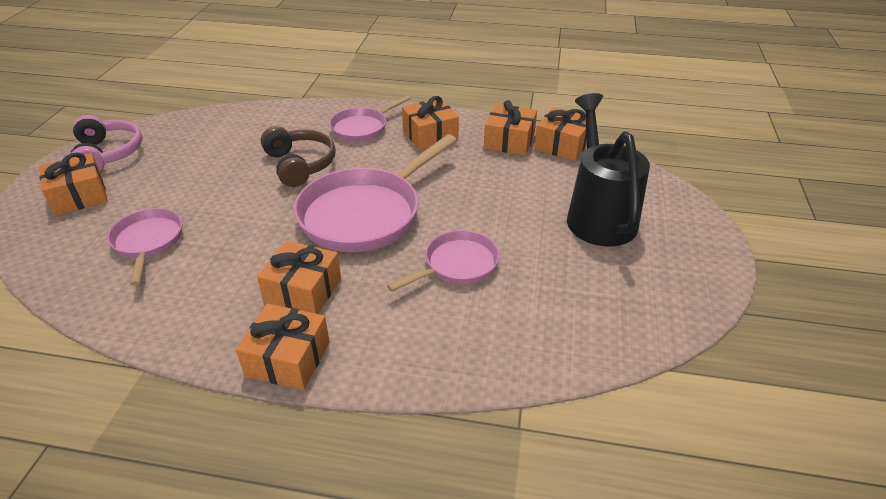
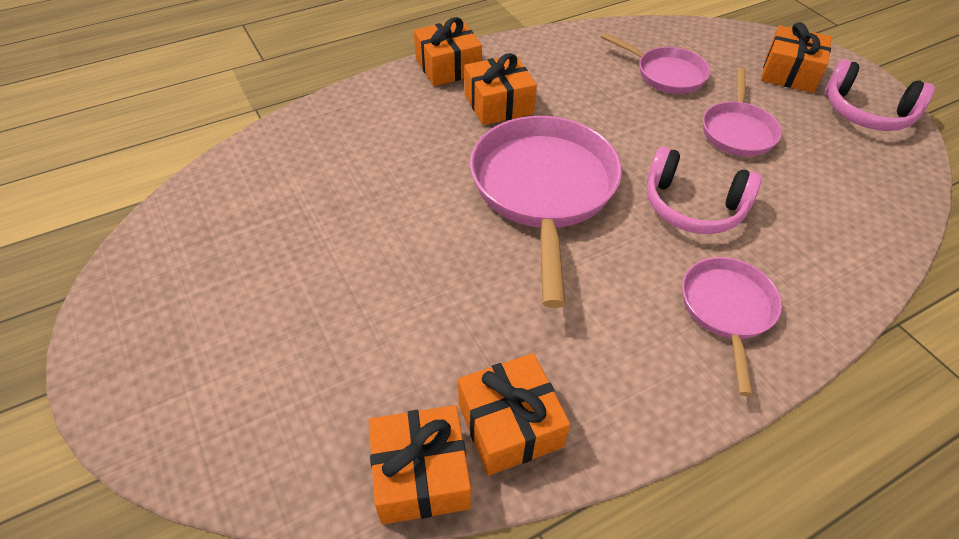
camera: 140 degrees right, 10 degrees up
brown headphones [261,126,336,187] -> pink headphones [647,146,762,234]
pink pan [387,230,499,292] -> pink pan moved to [703,68,782,157]
orange gift [402,96,459,150] -> none
black watering can [567,93,650,246] -> none

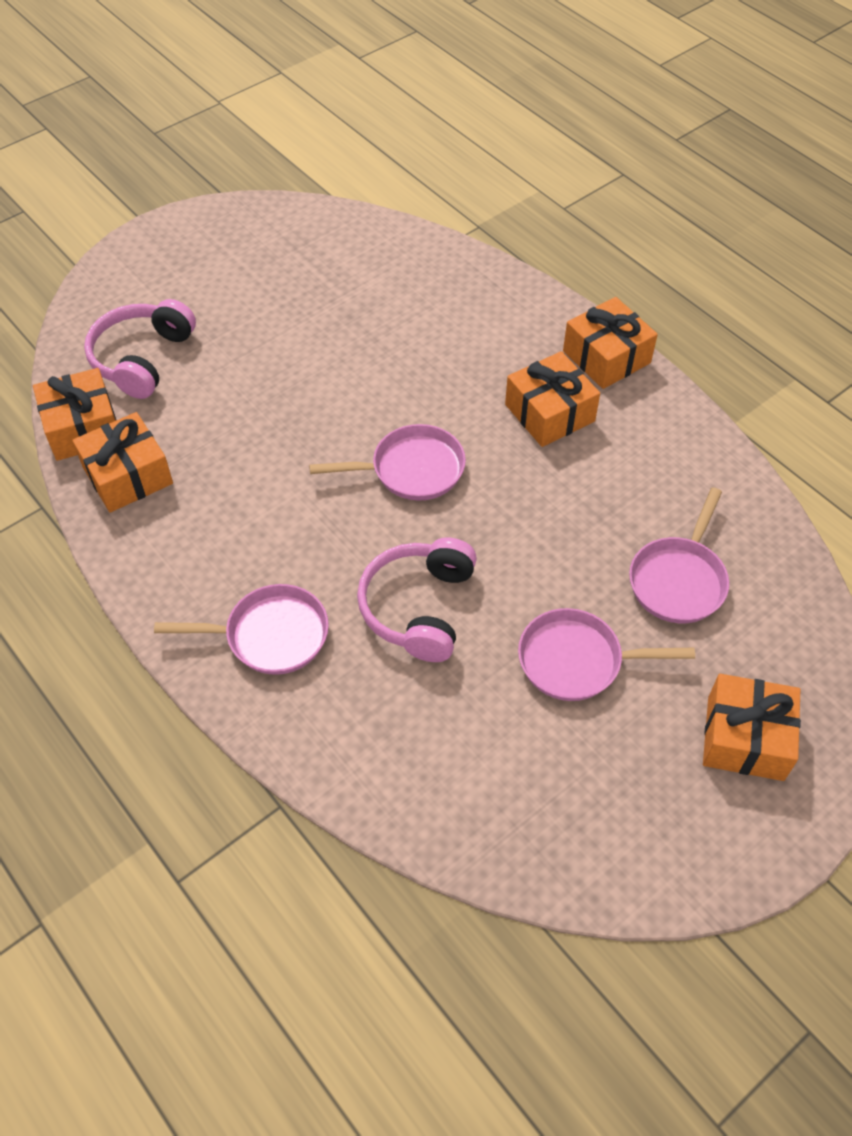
camera: 80 degrees right, 5 degrees up
pink pan [470,116,622,308] -> pink pan [309,424,466,501], size x0.56
pink headphones [825,59,935,131] -> pink headphones moved to [84,299,196,399]

